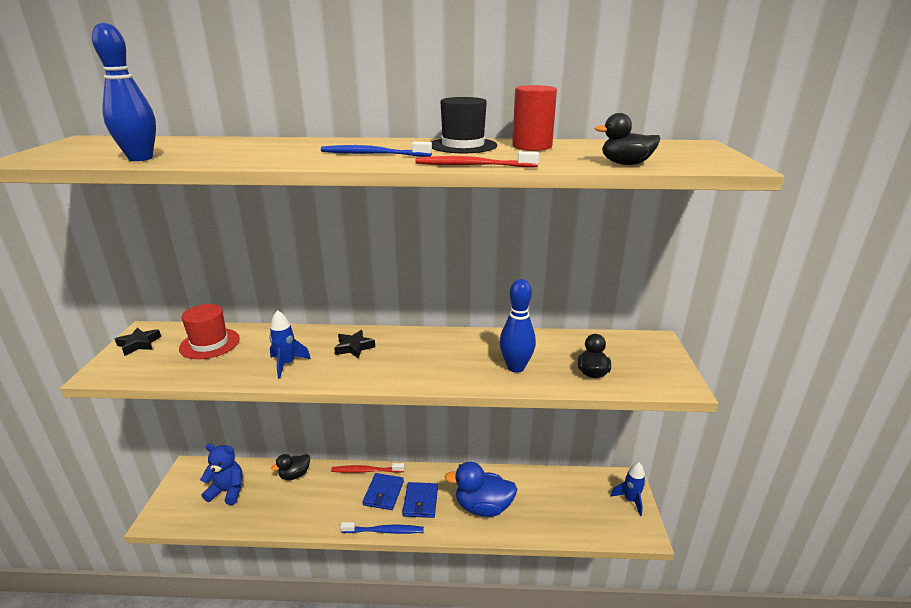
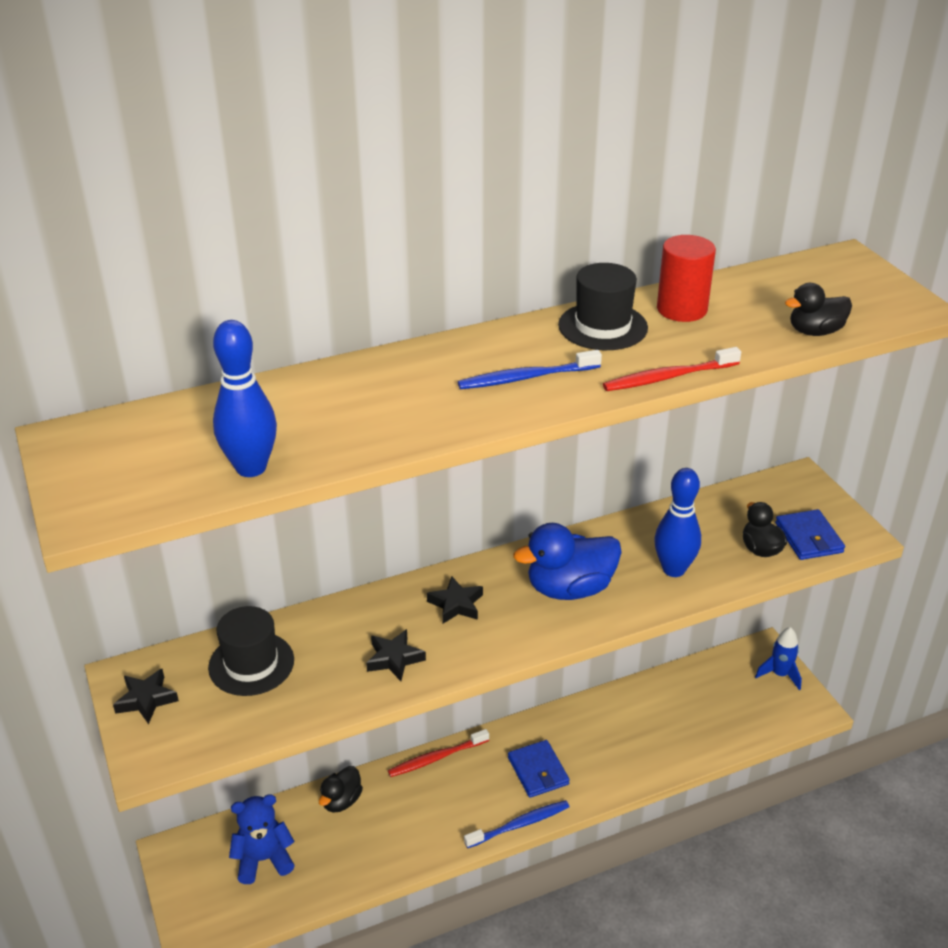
camera: 25 degrees left, 10 degrees up
red hat [179,304,240,359] -> black hat [208,606,294,696]
blue rocket [269,310,311,379] -> black star [366,629,426,681]
blue wallet [363,473,404,510] -> blue wallet moved to [775,509,845,560]
blue duck [444,462,517,517] -> blue duck moved to [513,523,622,600]

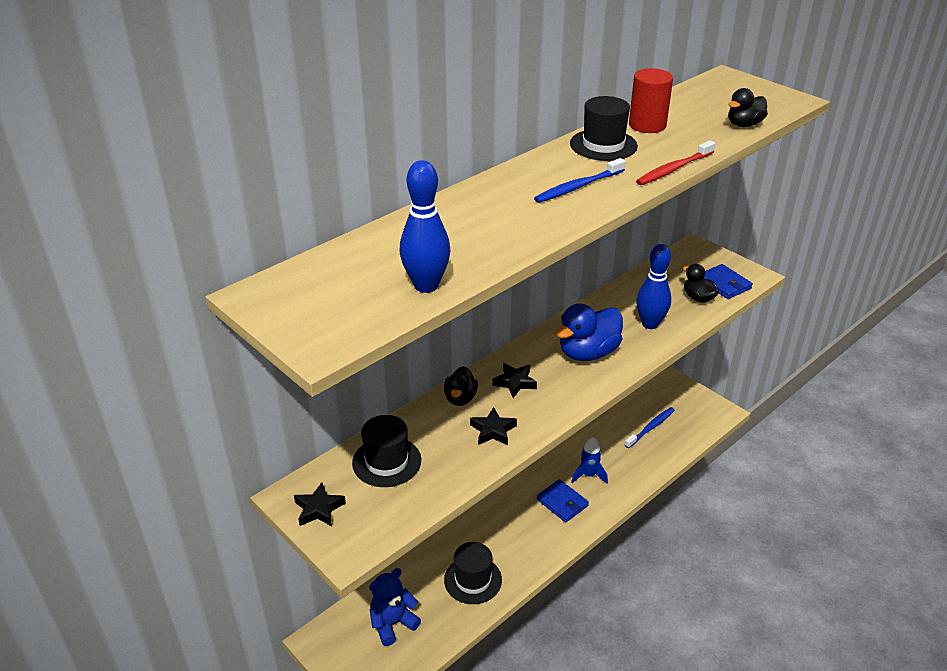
camera: 20 degrees left, 0 degrees up
black duck [319,766,363,813] -> black duck moved to [444,366,478,406]
red toothbrush [388,729,489,777] -> none
blue toothbrush [464,800,569,848] -> blue toothbrush moved to [625,407,675,448]
blue rocket [755,627,802,690] -> blue rocket moved to [571,437,608,484]
none -> black hat [444,542,502,604]

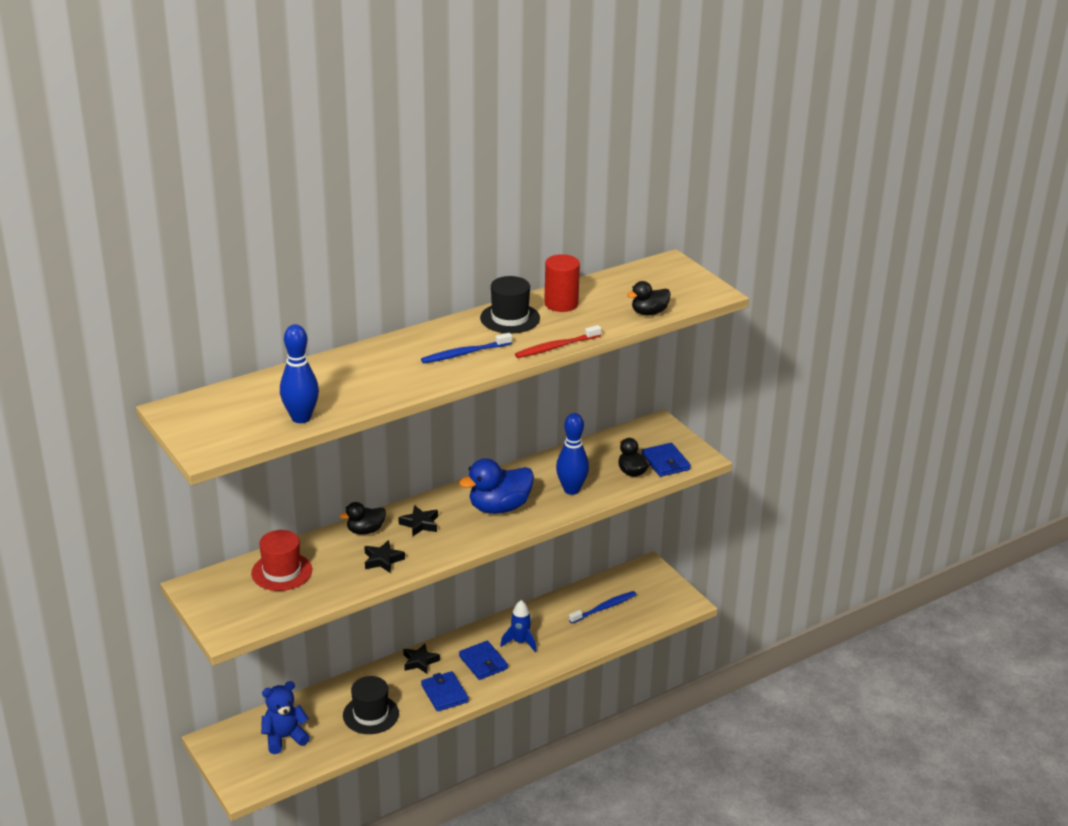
camera: 10 degrees right, 5 degrees down
black star [294,483,346,526] -> black star moved to [403,643,440,674]
black hat [352,415,421,487] -> red hat [251,530,312,591]
black duck [444,366,478,406] -> black duck turned 45 degrees clockwise [340,502,386,535]
none -> blue wallet [421,671,469,712]

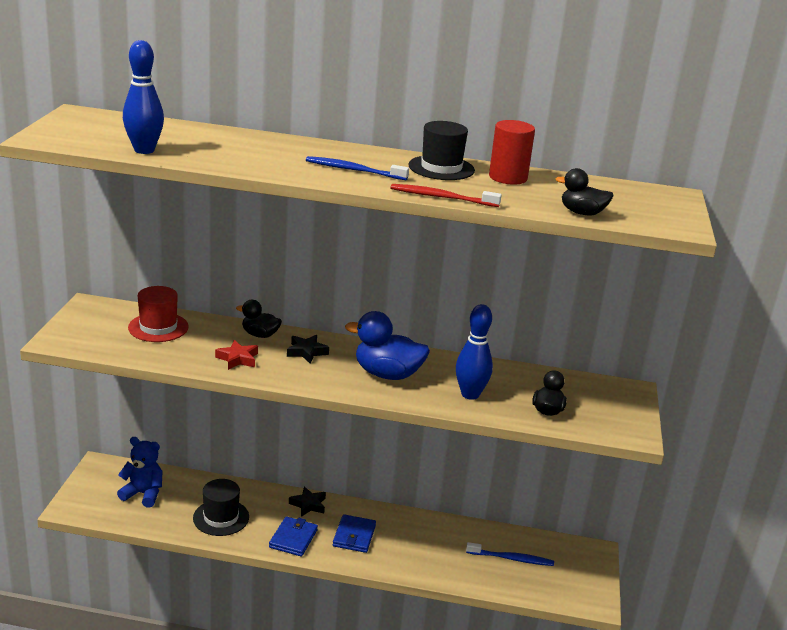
camera: 40 degrees right, 5 degrees down
black star [364,540,405,573] -> red star [215,340,258,370]
blue rocket [500,600,537,653] -> none
blue wallet [642,443,691,477] -> none

